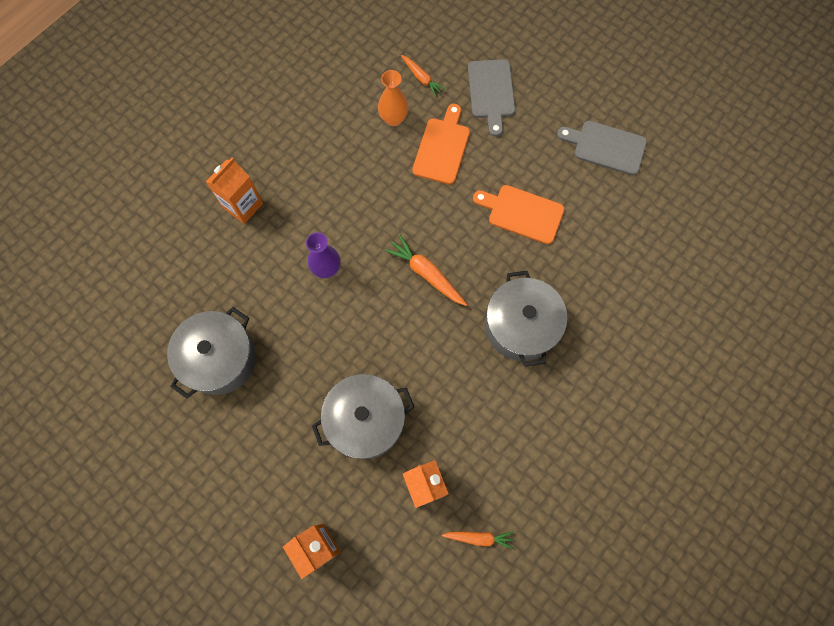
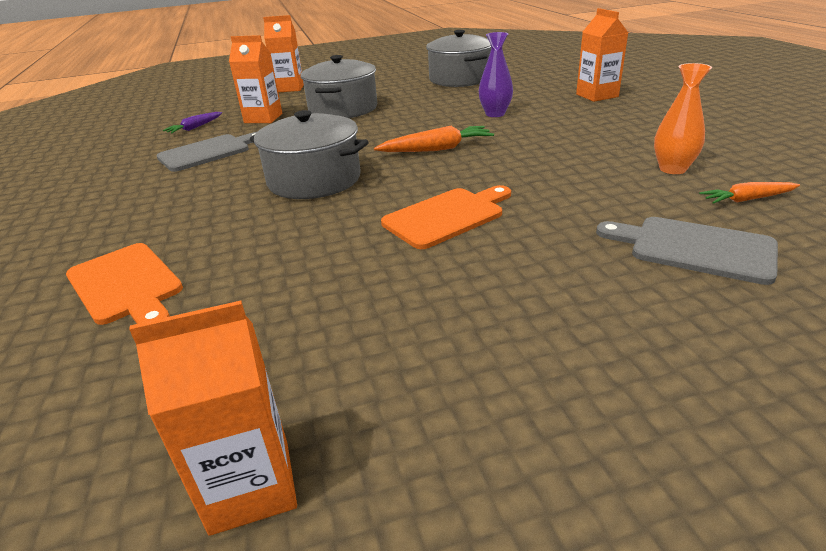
camera: 125 degrees right, 40 degrees down
orange cutting board [412,104,470,184] -> orange cutting board moved to [66,243,183,325]
orange carrot [442,531,514,549] -> purple carrot [163,112,222,134]
grey cutting board [557,121,647,175] -> grey cutting board moved to [156,132,257,172]
none -> orange carton [129,301,297,536]

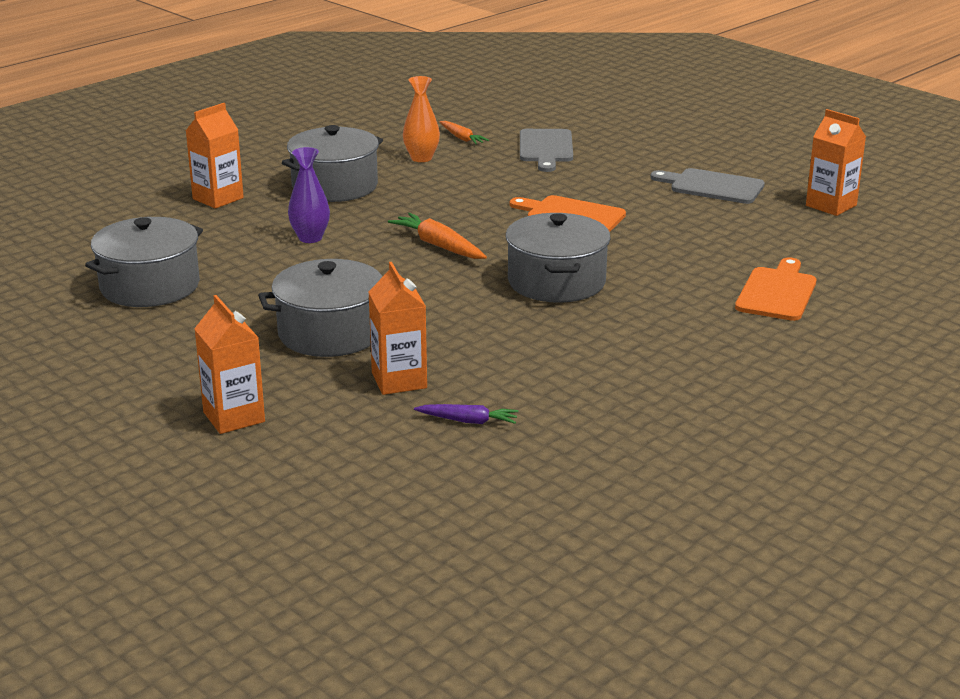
camera: 120 degrees left, 5 degrees down
grey cutting board [156,132,257,172] -> grey cutting board moved to [650,168,765,204]
none -> grey pot [282,125,383,202]

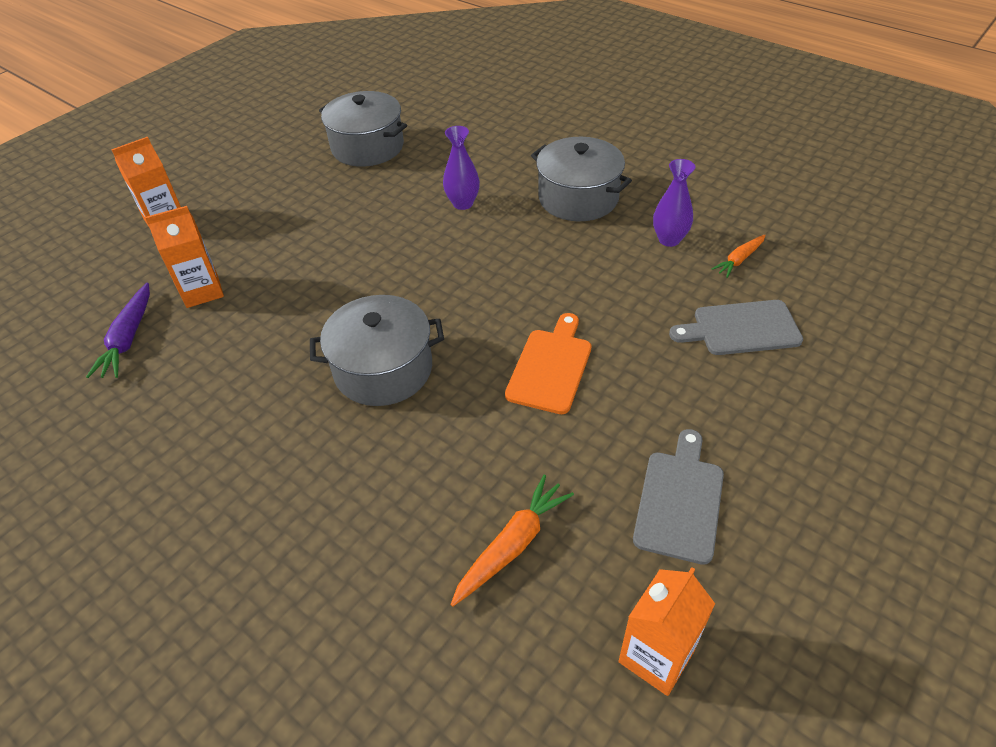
camera: 85 degrees right, 20 degrees up
orange carton [186,103,244,209] -> none
grey pot [258,259,382,357] -> none
orange carrot [388,213,487,259] -> orange carrot moved to [450,475,574,607]
orange vase [403,76,440,162] -> purple vase [653,159,695,247]
purple carrot [414,404,519,424] -> purple carrot [86,282,150,378], size x1.55
orange cutting board [735,257,816,321] -> none

